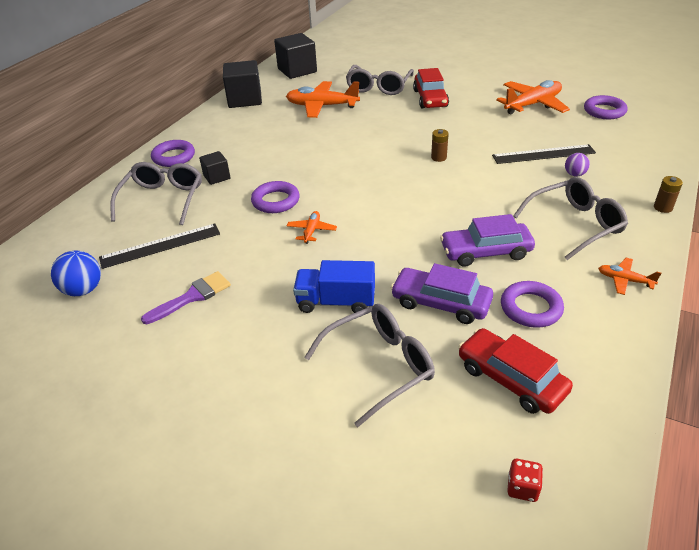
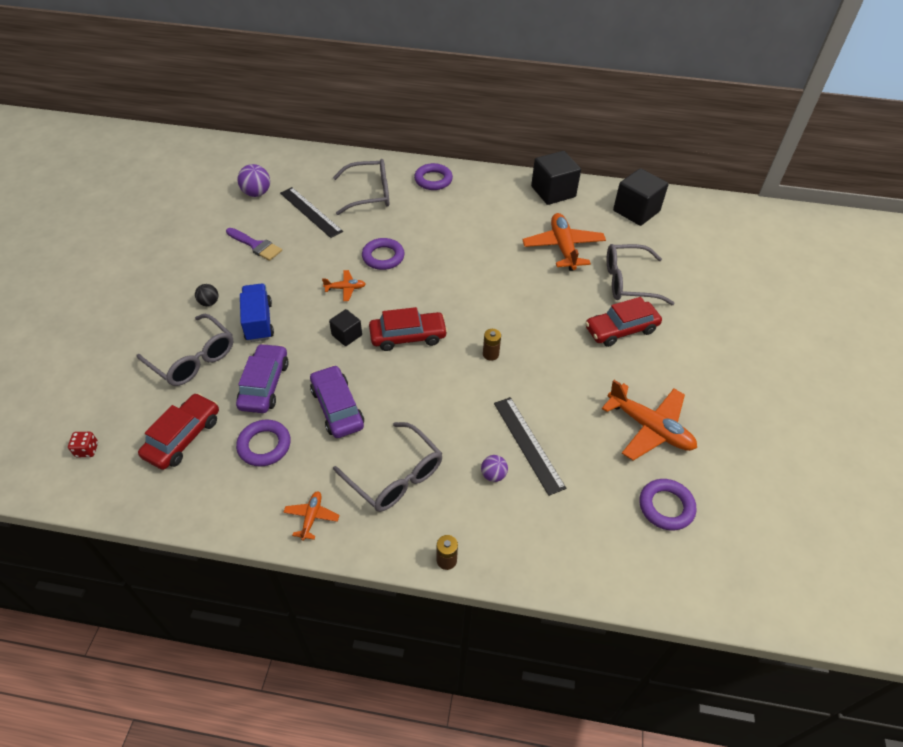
camera: 70 degrees right, 10 degrees up
blue ball [51,251,101,296] -> purple ball [237,164,270,197]
black cube [199,151,230,185] -> black cube moved to [329,309,362,346]
none -> black ball [195,284,218,306]
none -> red car [369,307,448,351]

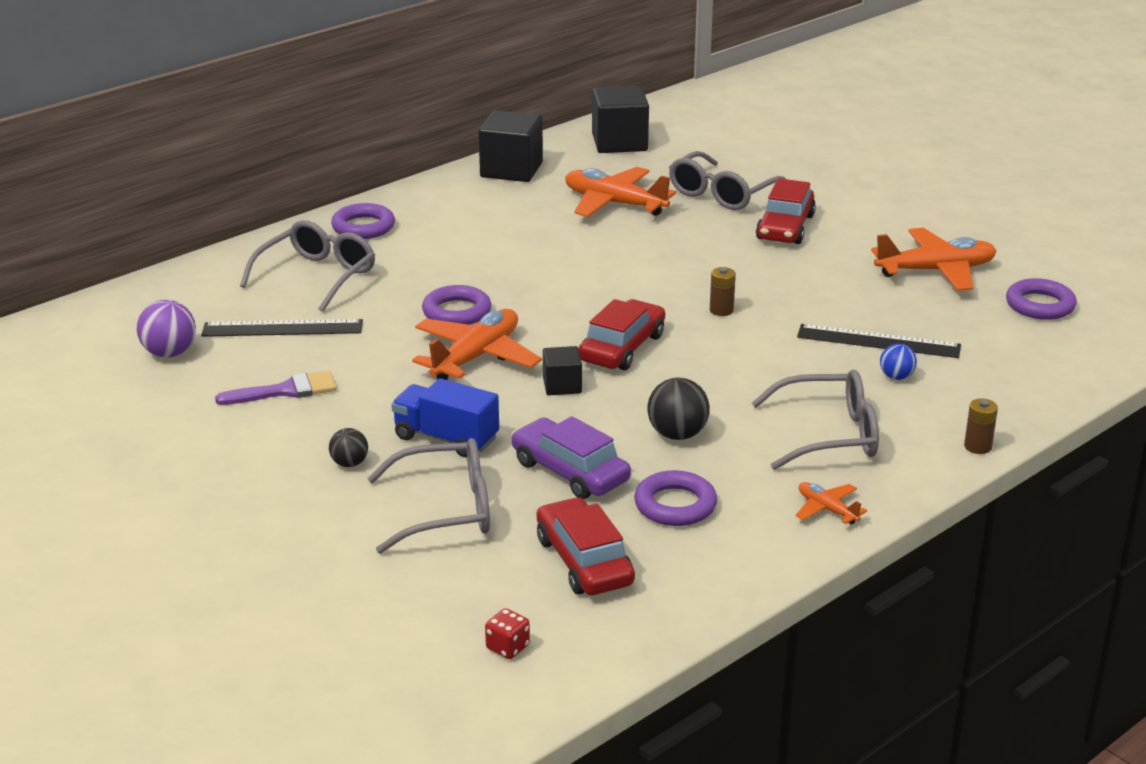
camera: 50 degrees left, 20 degrees down
purple car [310,365,364,438] -> black ball [647,378,710,440]
orange plane [322,270,366,301] -> orange plane [412,309,542,380], size x2.03
purple ball [481,455,508,482] -> blue ball [880,344,917,380]

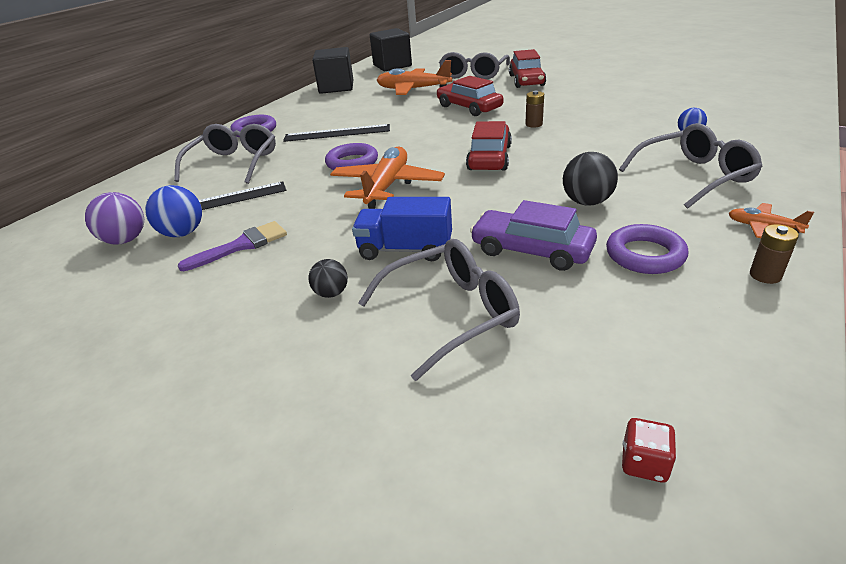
camera: 15 degrees left, 5 degrees up
red car [537,497,635,595] -> red car moved to [437,76,504,116]
black cube [543,346,582,395] -> none
black ruler [797,324,961,358] -> black ruler moved to [283,124,390,142]
orange plane [871,228,996,291] -> none
brown battery [964,398,998,454] -> brown battery moved to [750,224,799,284]
purple ring [1006,278,1077,320] -> none
none -> blue ball [145,185,202,237]

